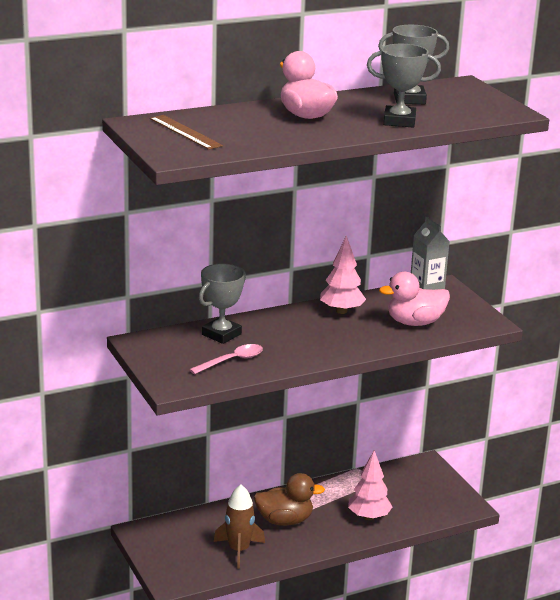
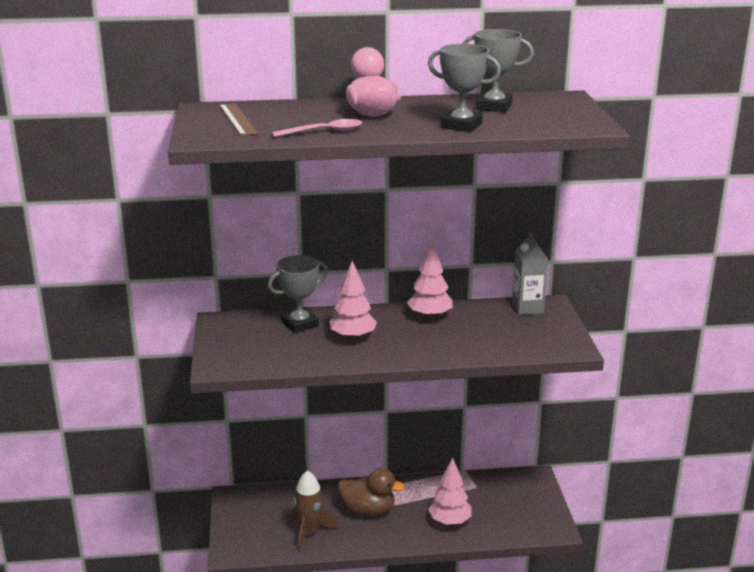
camera: 20 degrees right, 0 degrees up
pink spoon [189,344,263,374] -> pink spoon moved to [272,119,362,137]
pink duck [379,272,450,326] -> none
none -> pink tree [329,261,377,341]

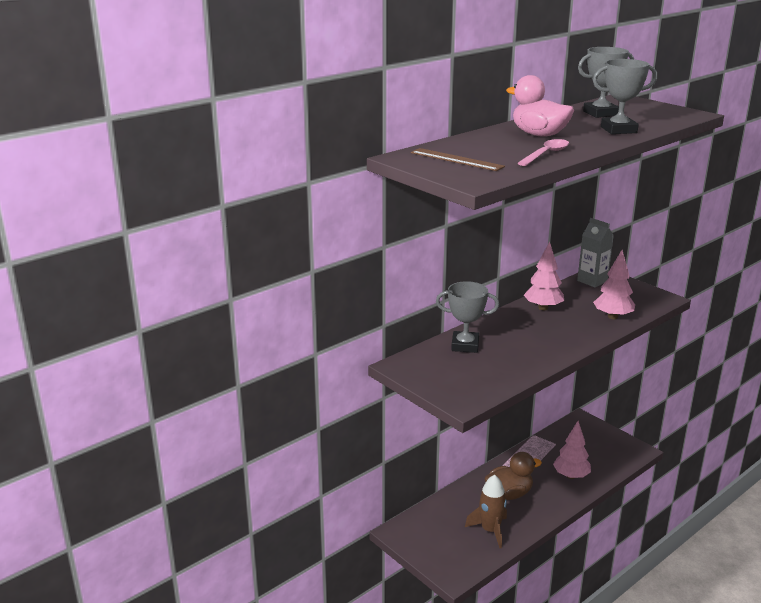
camera: 35 degrees left, 0 degrees up
grey trophy [268,255,328,333] -> grey trophy turned 75 degrees clockwise [436,281,499,353]
pink tree [329,261,377,341] -> pink tree moved to [593,250,635,319]

